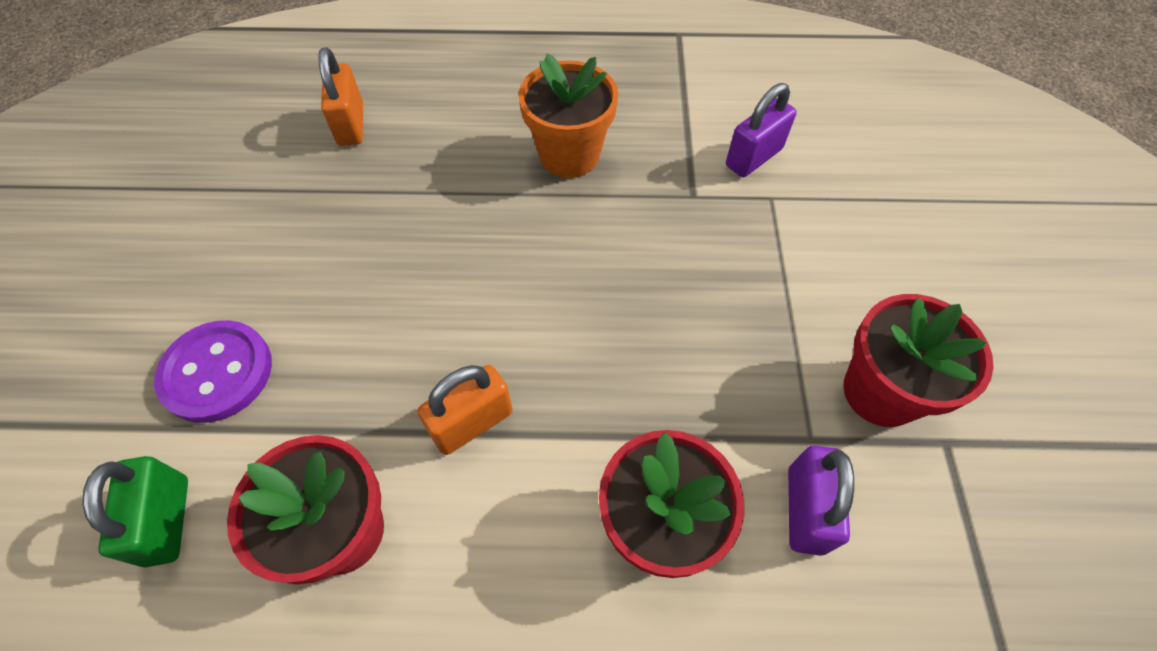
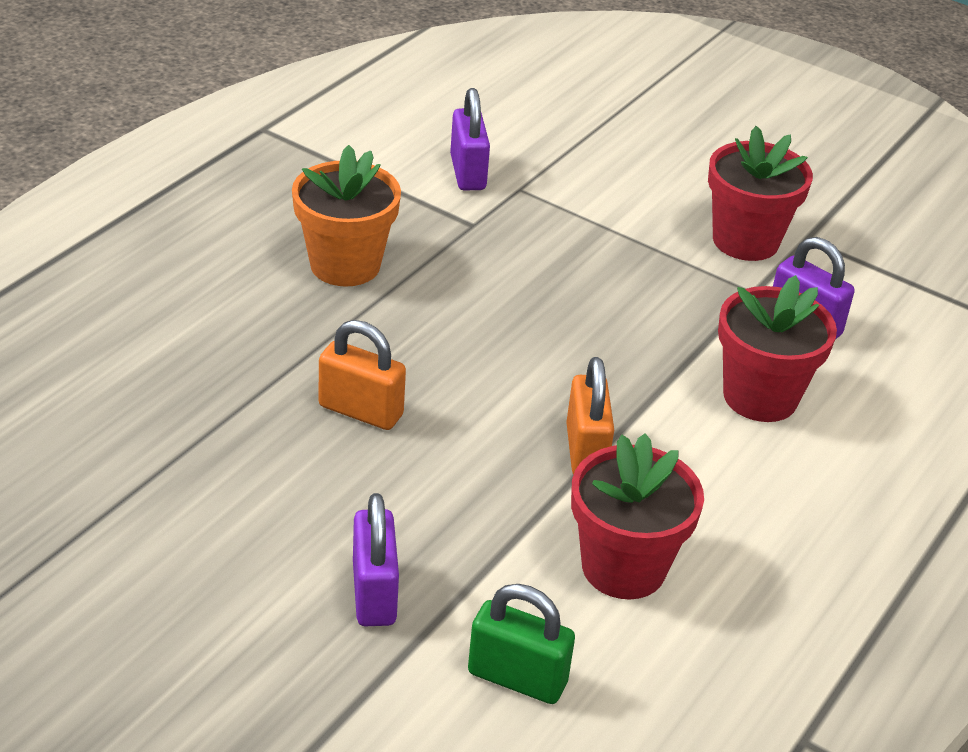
camera: 60 degrees left, 20 degrees down
purple button [154,320,272,423] -> purple padlock [353,493,399,626]
orange padlock [318,47,363,146] -> orange padlock moved to [319,320,406,430]

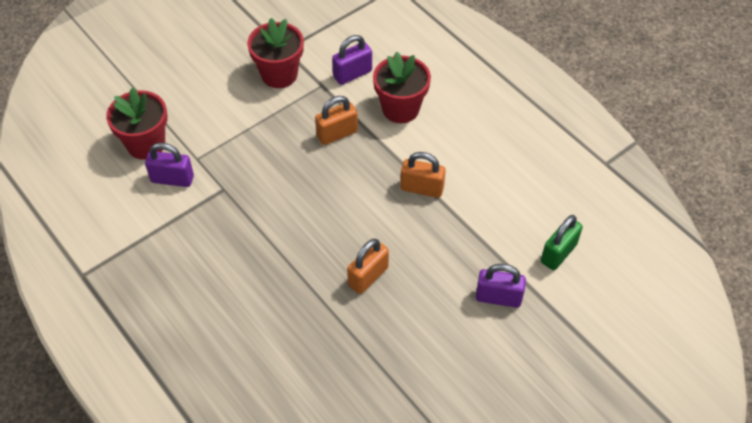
camera: 70 degrees left, 15 degrees up
orange flower pot [292,145,401,287] -> none
red flower pot [571,433,704,599] -> red flower pot moved to [106,87,167,160]
none -> orange padlock [315,96,358,145]

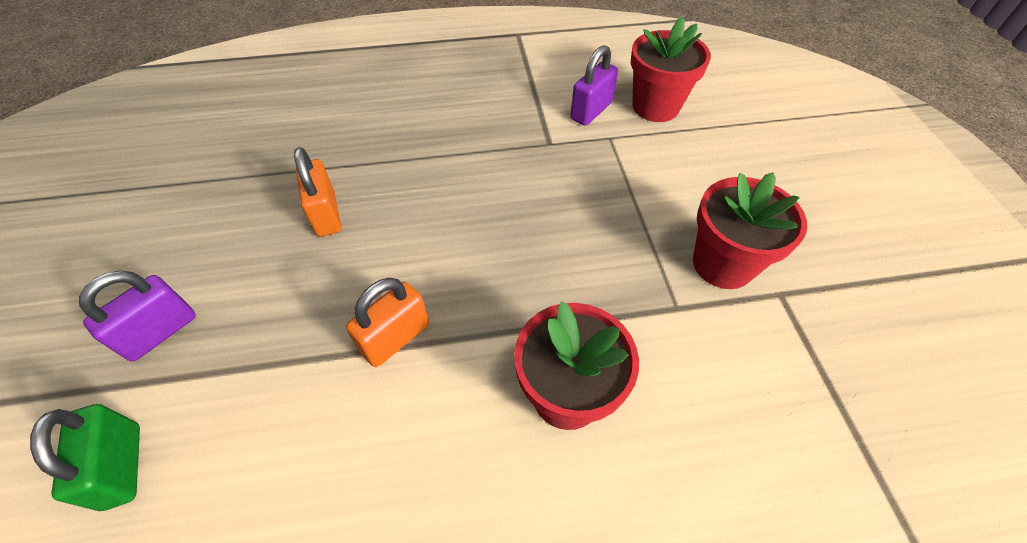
camera: 120 degrees right, 0 degrees up
orange padlock [315,96,358,145] -> none
purple padlock [332,35,372,85] -> none

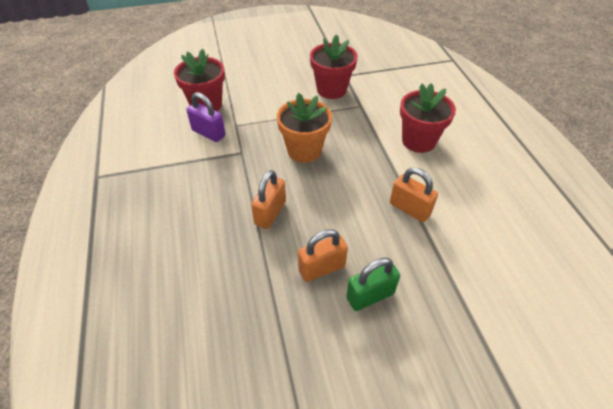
camera: 95 degrees left, 5 degrees down
green padlock [30,404,140,511] -> green padlock moved to [346,258,400,311]
purple padlock [79,271,196,362] -> none
none -> orange padlock [251,170,286,229]
none -> orange flower pot [277,93,332,163]

